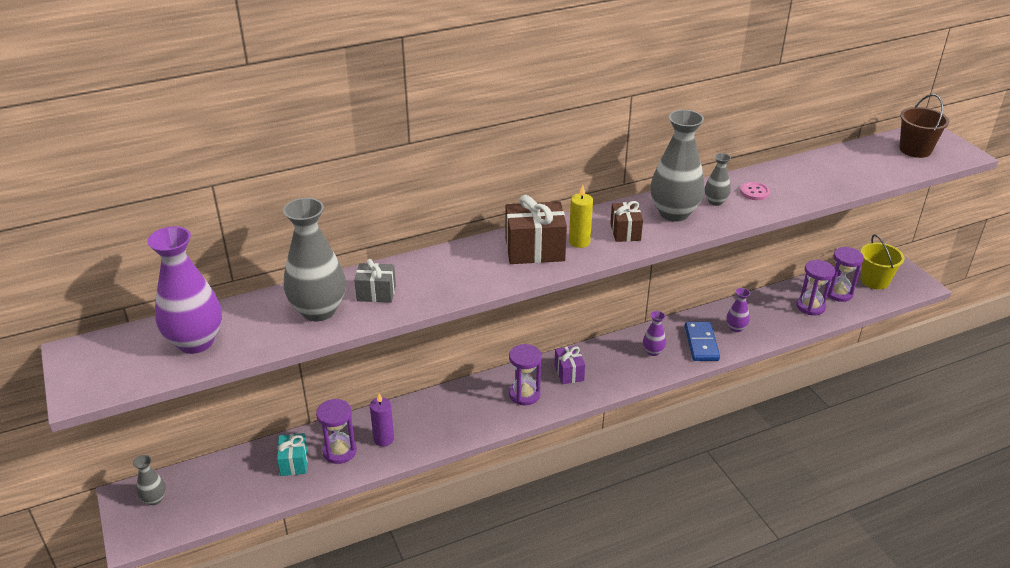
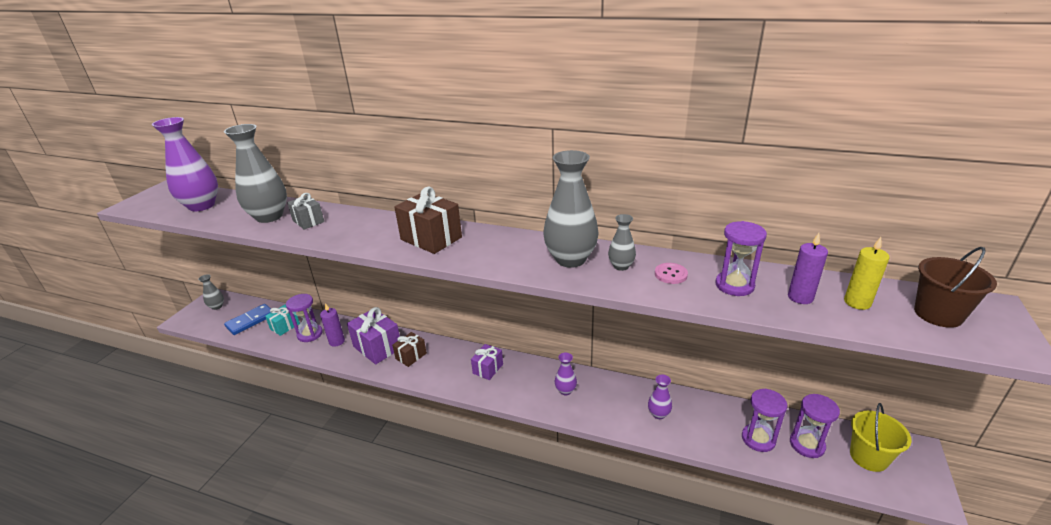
camera: 45 degrees right, 5 degrees down
purple hourglass [509,344,542,405] -> purple hourglass moved to [715,221,767,296]
yellow candle [569,185,593,248] -> yellow candle moved to [844,237,890,310]
brown gift [610,201,643,242] -> brown gift moved to [392,332,427,367]
blue domino [685,322,720,361] -> blue domino moved to [224,304,271,335]
none -> purple gift [347,307,400,364]
none -> purple candle [788,233,828,304]

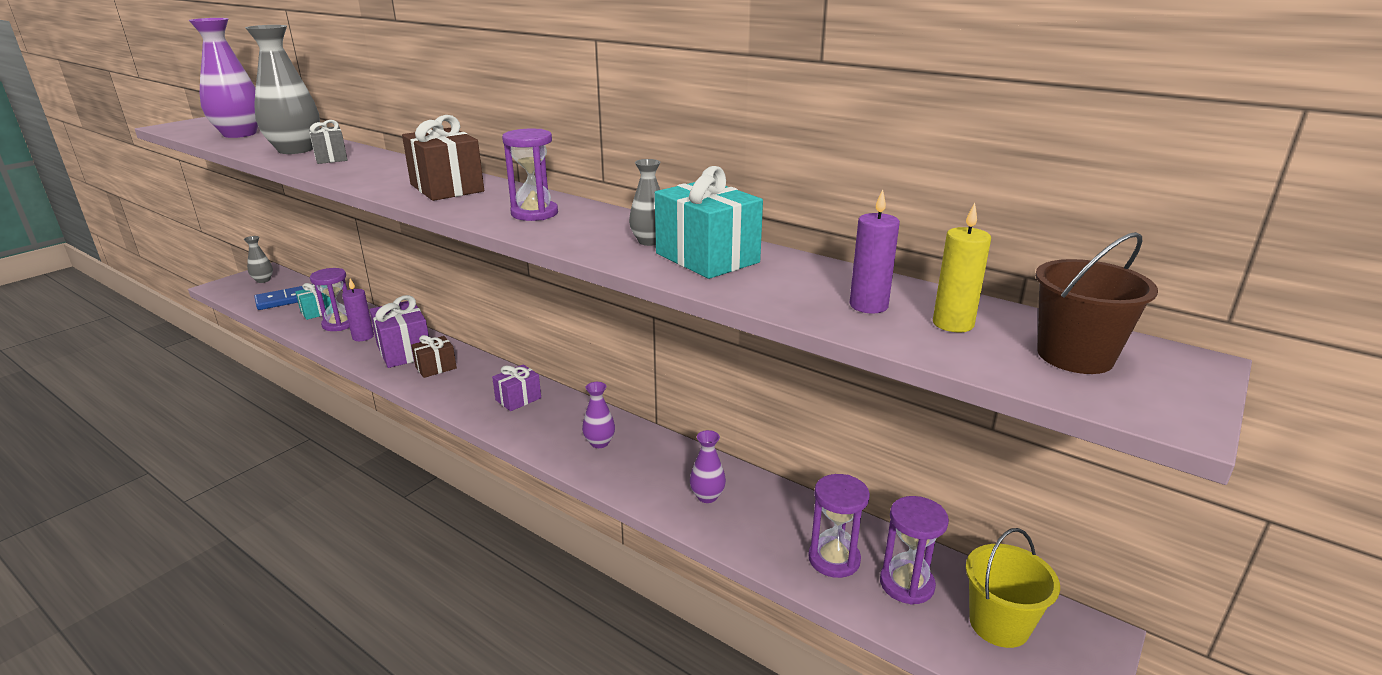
camera: 15 degrees right, 5 degrees down
grey vase [543,150,599,268] -> none
pink button [655,263,688,284] -> turquoise gift [655,166,763,279]
purple hourglass [715,221,767,296] -> purple hourglass moved to [502,129,558,221]

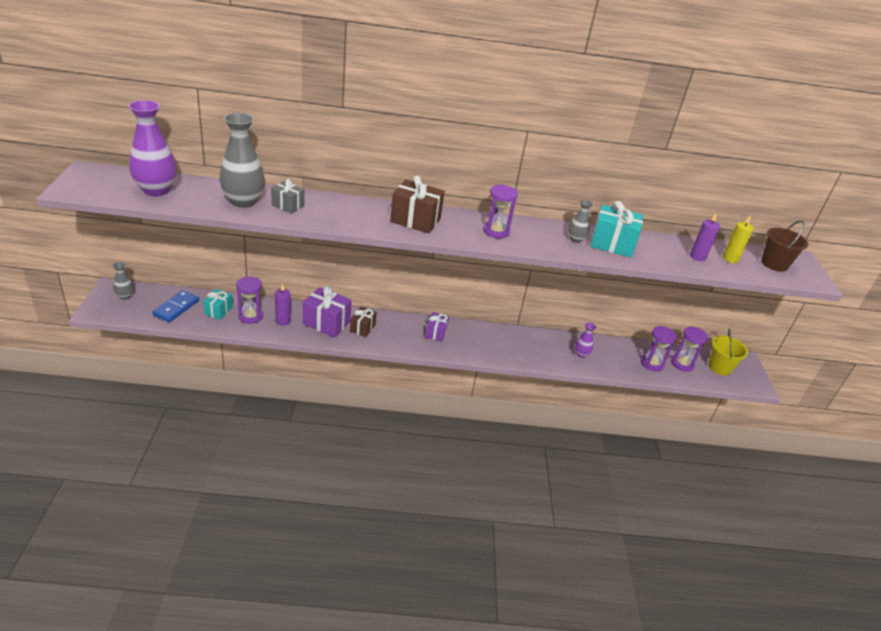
camera: 40 degrees left, 10 degrees up
purple vase [582,382,615,448] -> none

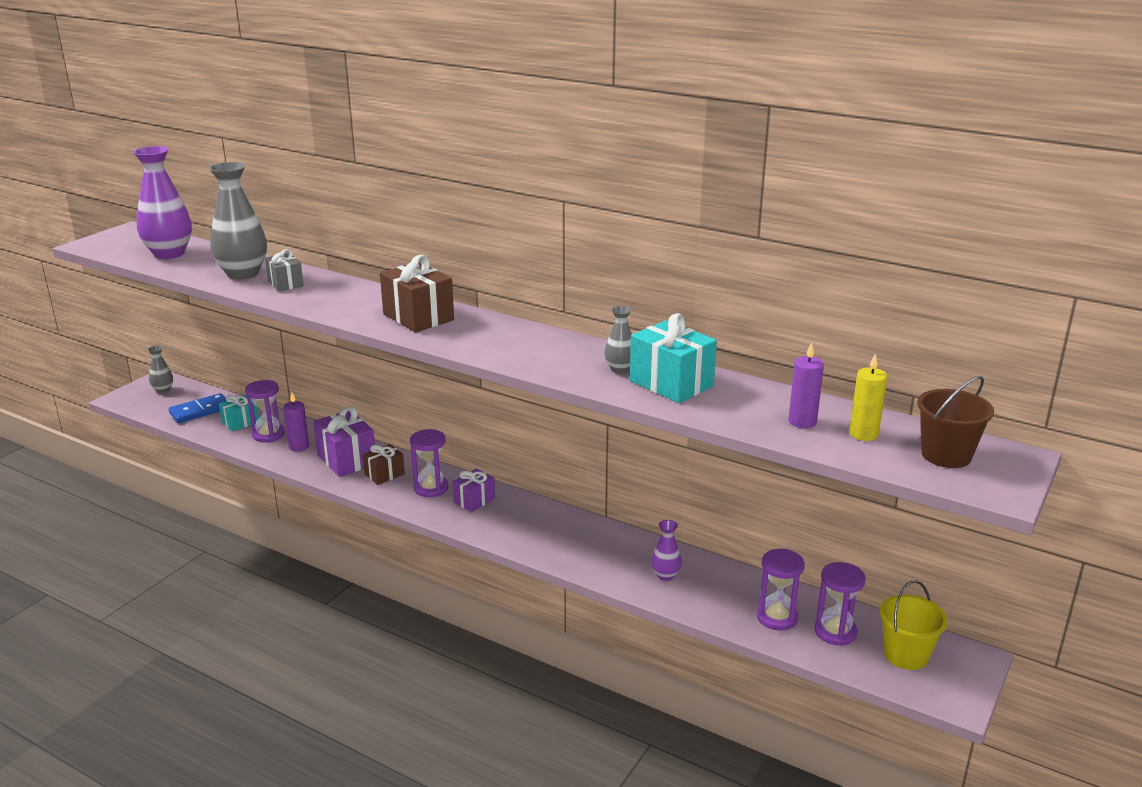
camera: 35 degrees right, 10 degrees down
purple hourglass [483,185,518,238] -> purple hourglass moved to [410,429,448,497]

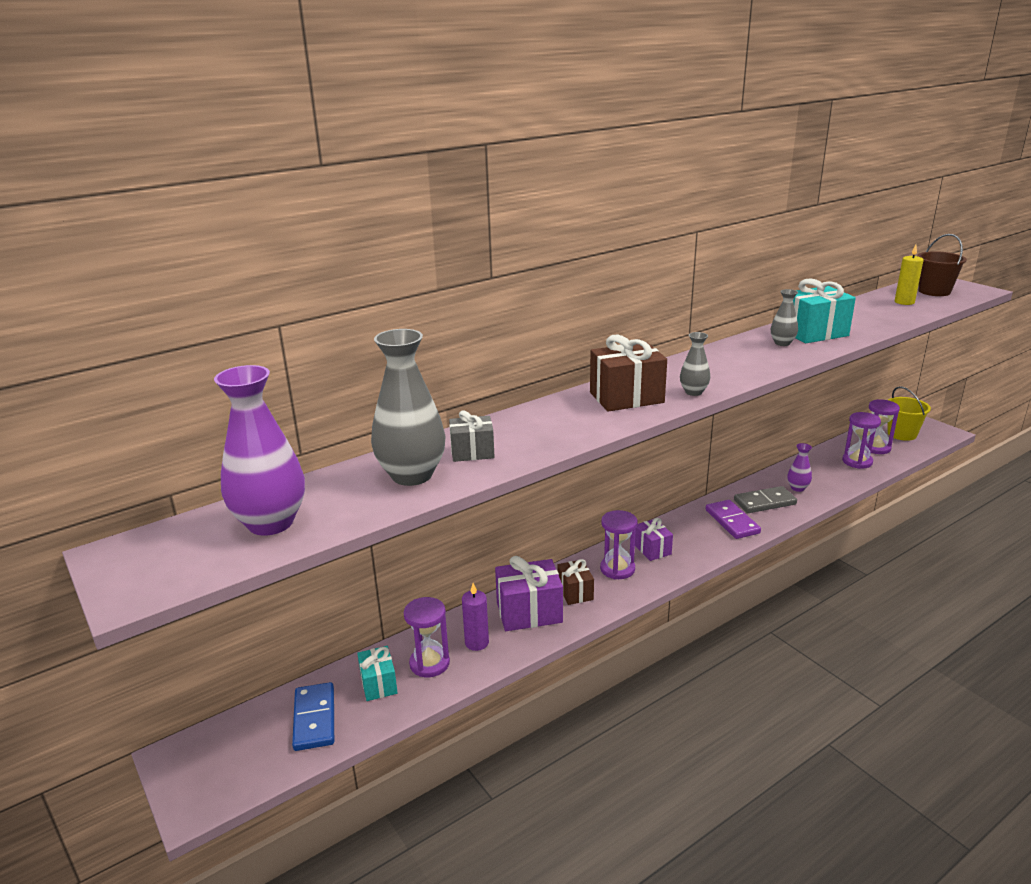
camera: 65 degrees left, 0 degrees up
grey vase [148,346,173,393] -> grey vase moved to [680,332,710,396]
purple candle [789,342,824,428] -> none
none -> purple domino [706,500,761,539]
none -> grey domino [734,486,797,513]

